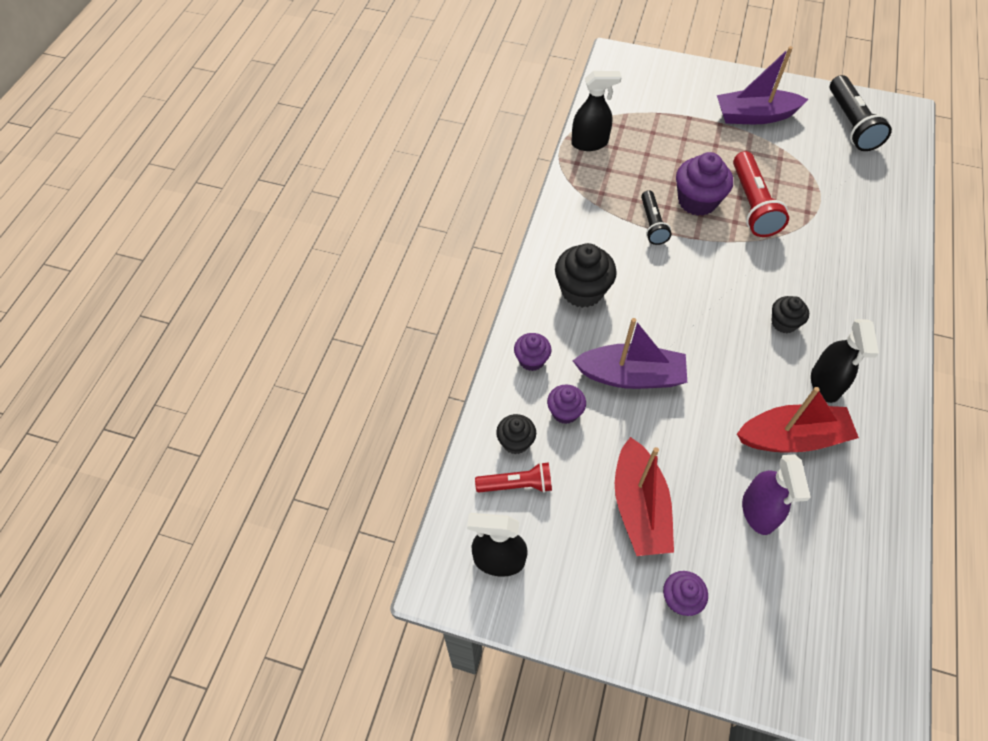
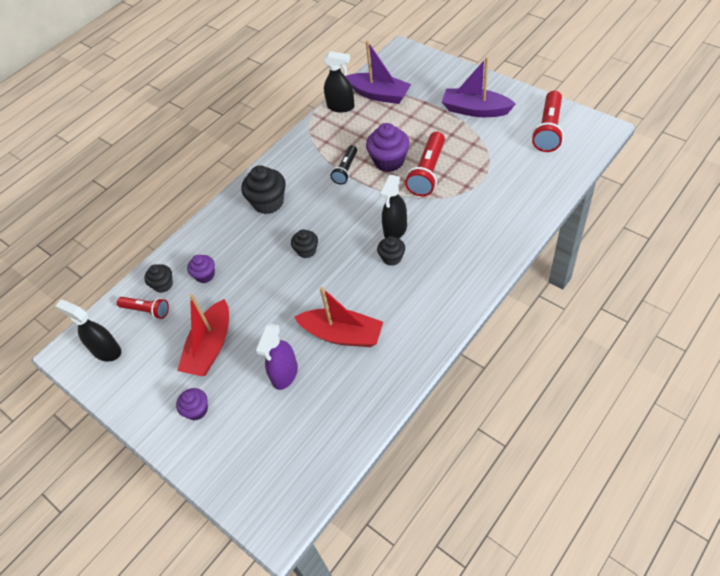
camera: 30 degrees right, 5 degrees down
purple cupcake [514,333,551,371] -> none
purple boat [572,318,687,389] -> purple boat moved to [345,40,411,104]
black spray bottle [811,319,879,403] -> black spray bottle moved to [380,175,407,238]
black flashlight [830,75,892,151] -> red flashlight [532,91,564,152]
none -> black cupcake [291,230,318,258]

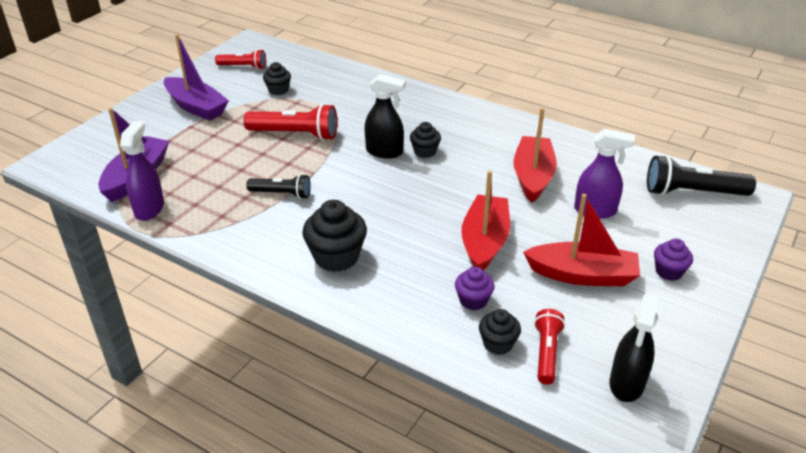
camera: 105 degrees left, 15 degrees down
black cupcake [291,230,318,258] -> black cupcake moved to [263,62,291,95]
black spray bottle [324,51,355,113] -> purple spray bottle [120,121,164,221]
purple cupcake [366,123,410,172] -> none
purple boat [442,57,516,117] -> purple boat turned 60 degrees counterclockwise [164,34,229,121]
red flashlight [532,91,564,152] -> red flashlight [215,49,266,69], size x0.62
none -> red boat [461,171,510,270]
none -> black flashlight [647,155,756,196]

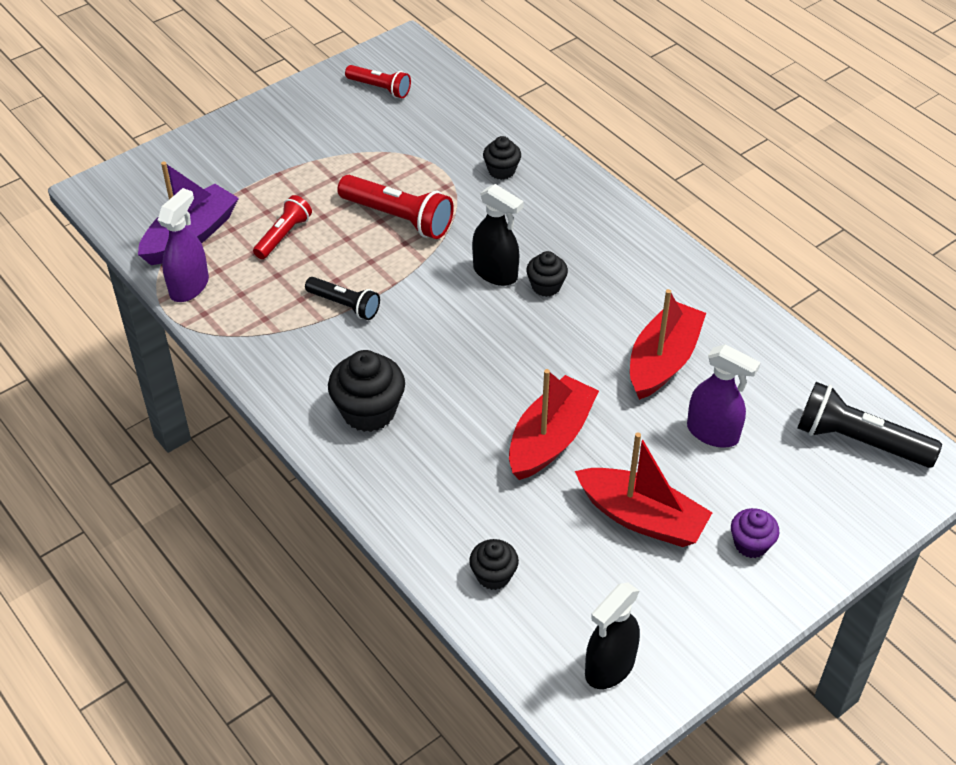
camera: 20 degrees right, 10 degrees up
purple boat [164,34,229,121] -> none
black cupcake [263,62,291,95] -> black cupcake moved to [483,136,521,180]
purple cupcake [455,267,495,310] -> none
red flashlight [534,309,565,385] -> red flashlight moved to [253,195,312,259]

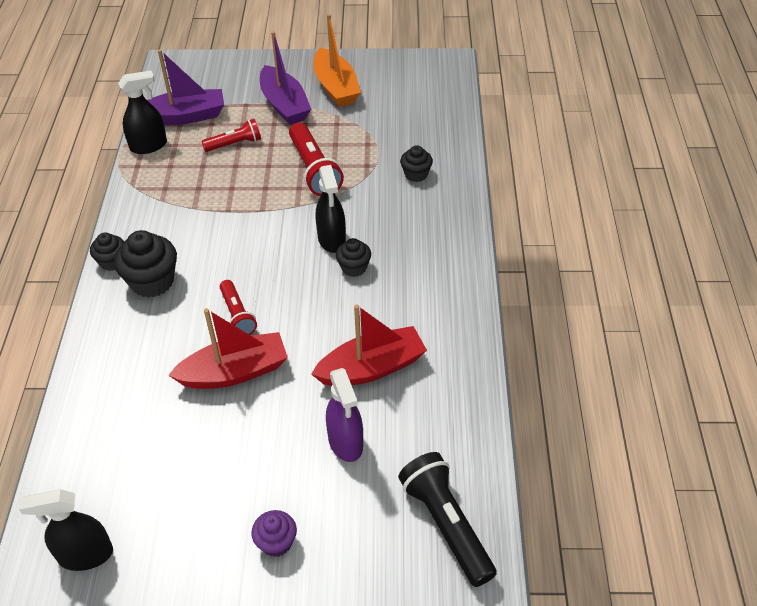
camera: 40 degrees right, 0 degrees up
purple spray bottle [158,188,209,302] -> black spray bottle [118,71,167,154]
black flashlight [305,277,380,320] -> none
red flashlight [345,65,411,98] -> red flashlight moved to [220,280,257,335]
black cupcake [469,539,519,590] -> black cupcake moved to [90,233,124,271]
red boat [575,433,713,547] -> none
none -> purple boat [260,31,311,125]
none -> orange boat [313,14,361,107]

